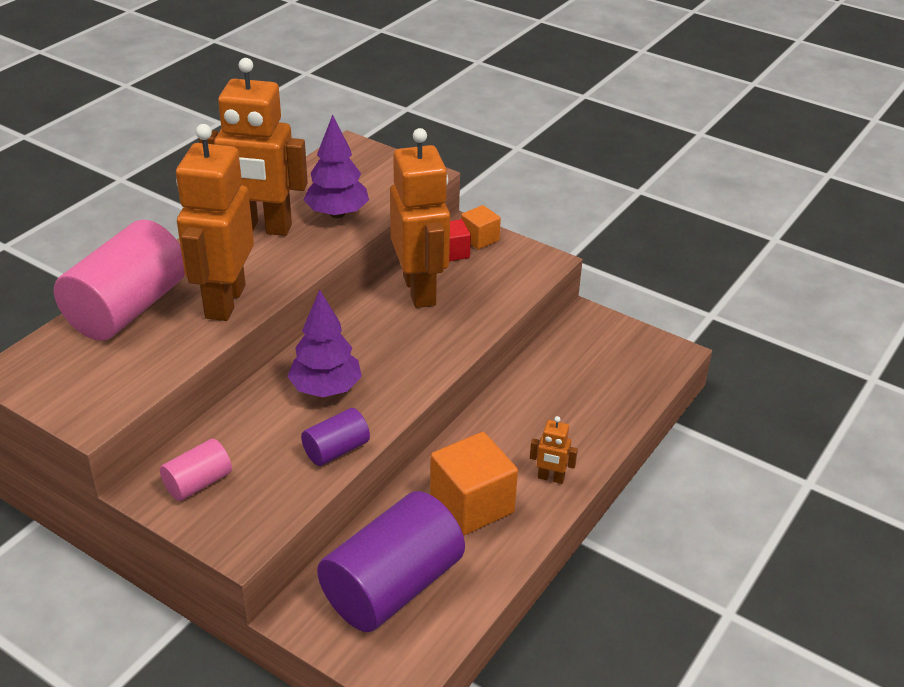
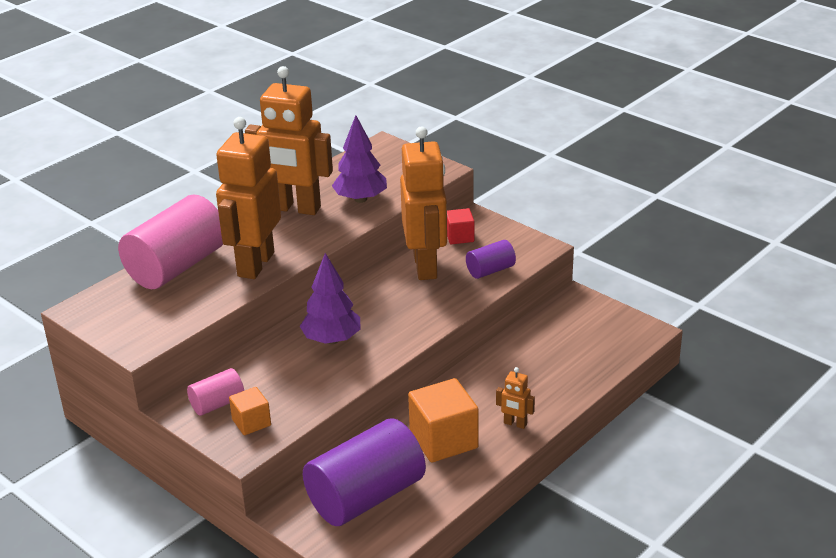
camera: 10 degrees right, 5 degrees down
purple cylinder [301,408,370,466] -> purple cylinder moved to [466,240,516,279]
orange cube [461,205,501,250] -> orange cube moved to [229,387,271,435]

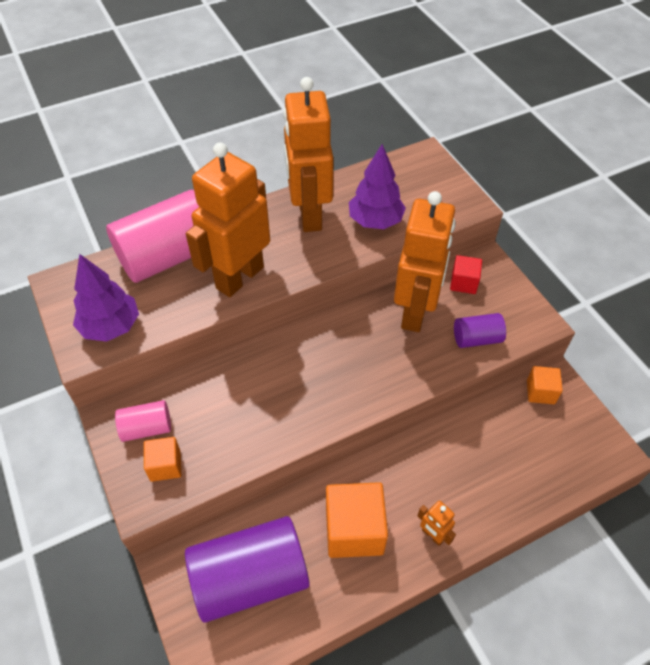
camera: 20 degrees right, 20 degrees up
orange robot [245,66,333,215] -> orange robot turned 45 degrees clockwise [283,77,334,232]
purple tree [300,253,361,344] -> purple tree moved to [73,254,139,342]
none -> orange cube [527,366,563,404]

